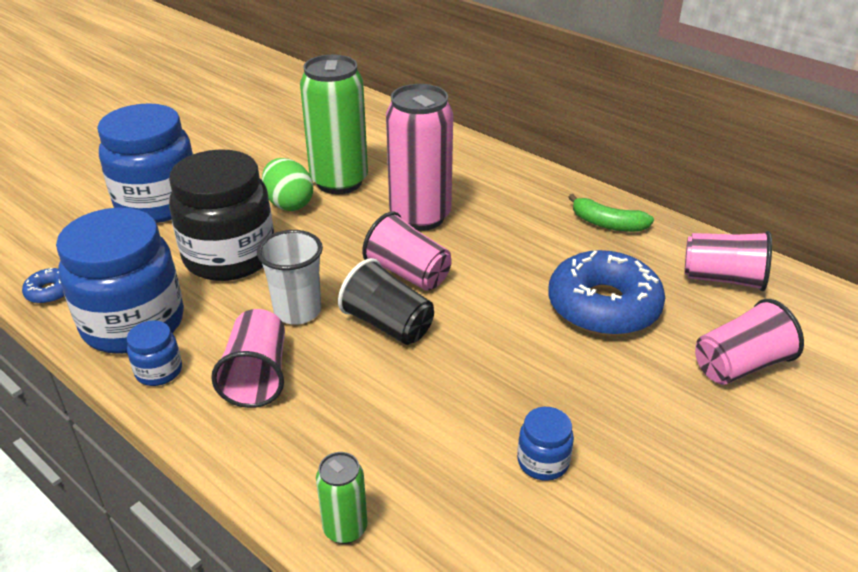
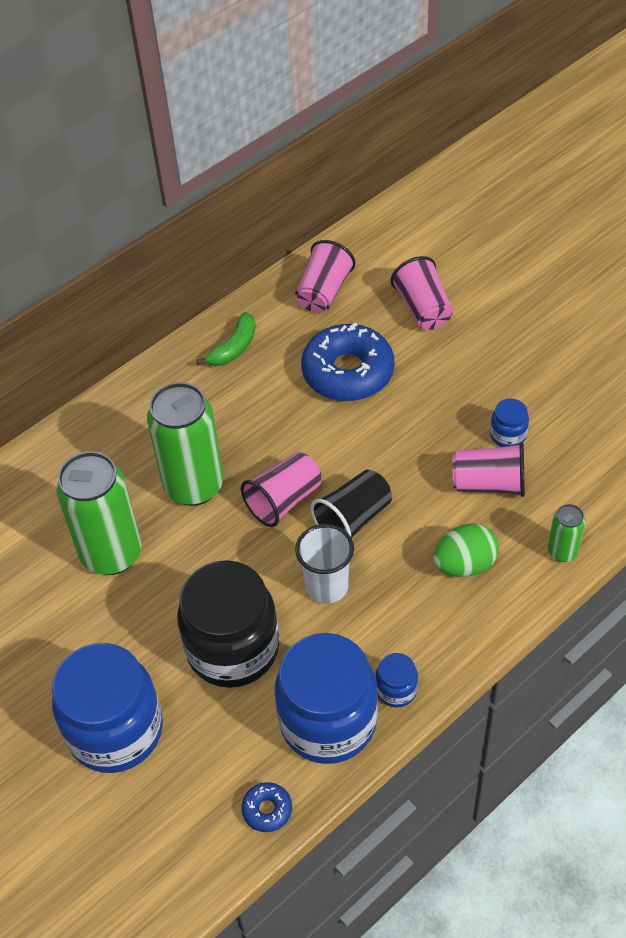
camera: 80 degrees left, 15 degrees up
pink cup [211,309,285,408] -> pink cup moved to [453,442,525,497]
green egg [262,158,313,211] -> green egg moved to [433,523,499,577]
pink can [386,84,453,231] -> green can [147,382,224,506]

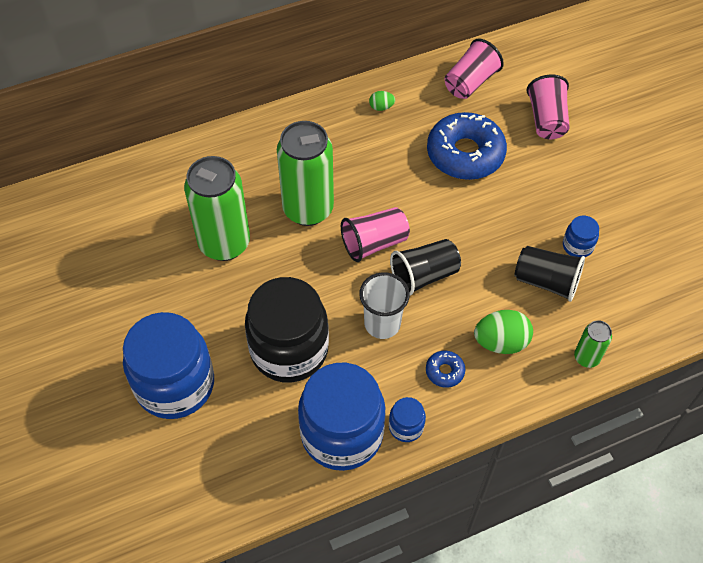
camera: 15 degrees right, 5 degrees up
green banana [196,312,256,366] -> green egg [369,91,395,111]
blue donut [241,782,292,832] -> blue donut moved to [426,351,465,388]
pink cup [453,442,525,497] -> black cup [515,246,585,302]

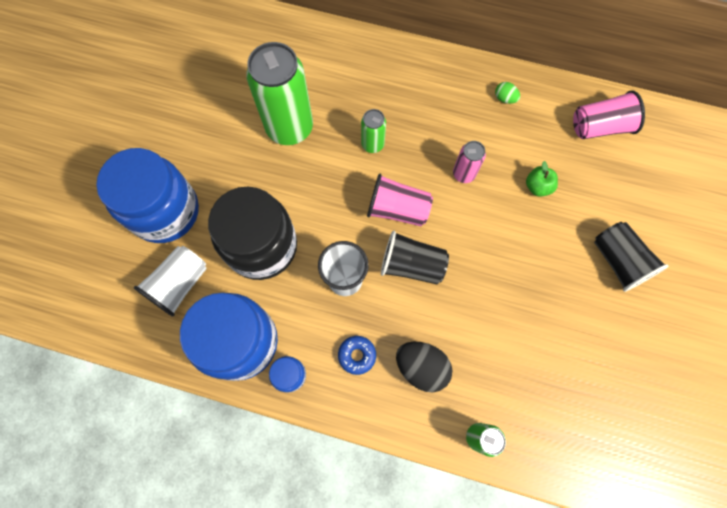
camera: 40 degrees right, 15 degrees up
green can [277,121,334,226] -> green can [361,109,386,153], size x0.48
blue donut [427,112,507,180] -> green apple [526,161,558,197]
green egg [474,310,533,354] -> black egg [396,342,452,392]
black cup [515,246,585,302] -> black cup moved to [594,222,668,292]
pink cup [527,75,570,139] -> none
blue jar [563,216,599,257] -> none
none -> white cup [134,246,207,317]
none -> pink can [453,141,486,183]

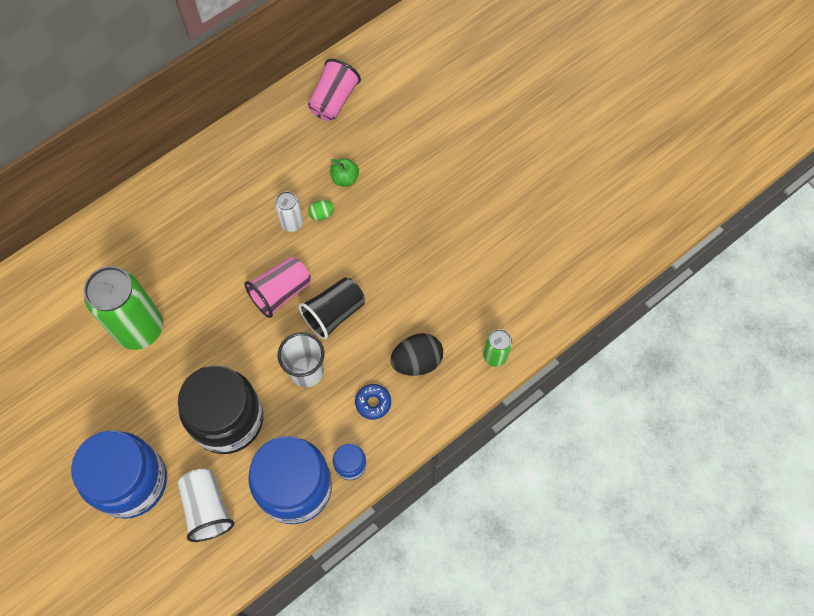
camera: 55 degrees left, 5 degrees down
green can [361,109,386,153] -> none
pink can [453,141,486,183] -> white can [275,191,303,232]
green egg [495,82,520,104] -> green egg moved to [308,200,334,221]
black cup [594,222,668,292] -> none

